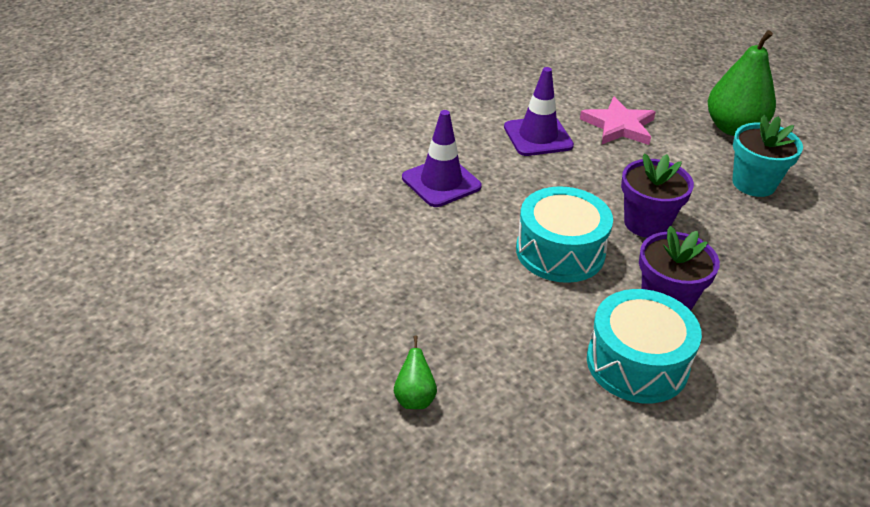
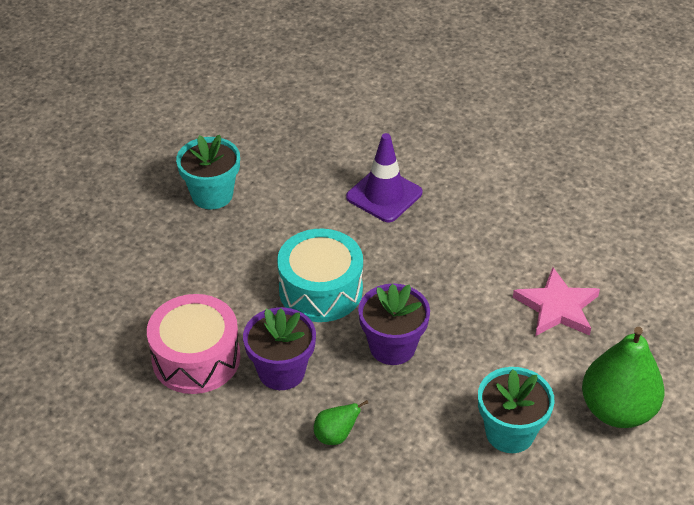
camera: 75 degrees right, 5 degrees up
green pear [394,335,437,409] -> green pear moved to [314,400,368,445]
purple traffic cone [504,67,574,156] -> none
turquoise drum [587,289,702,404] -> pink drum [147,294,240,394]
none -> turquoise flower pot [176,135,240,209]

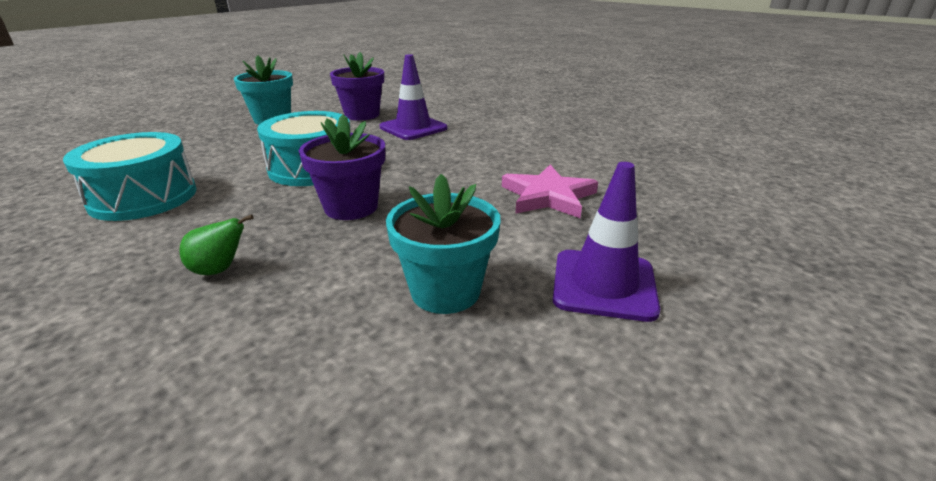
camera: 10 degrees right, 15 degrees down
pink drum [147,294,240,394] -> turquoise drum [63,132,197,221]
purple flower pot [243,307,316,390] -> purple flower pot moved to [330,52,384,120]
green pear [582,327,665,428] -> purple traffic cone [553,162,660,322]

